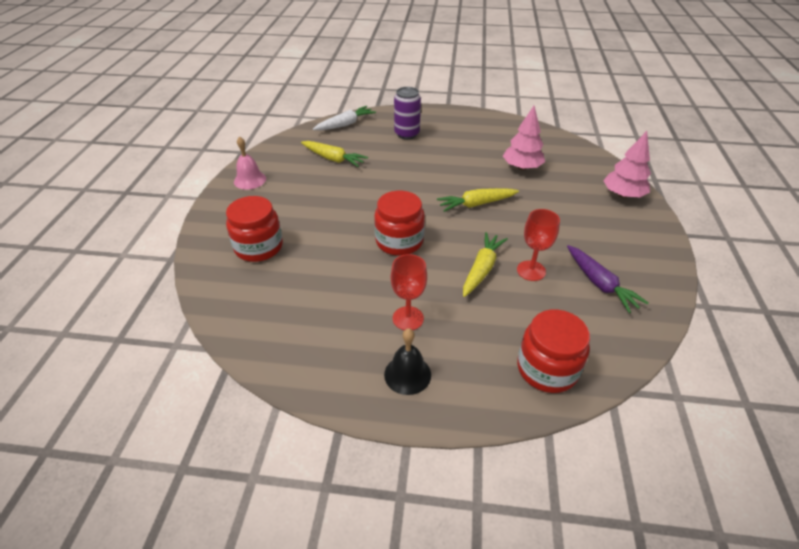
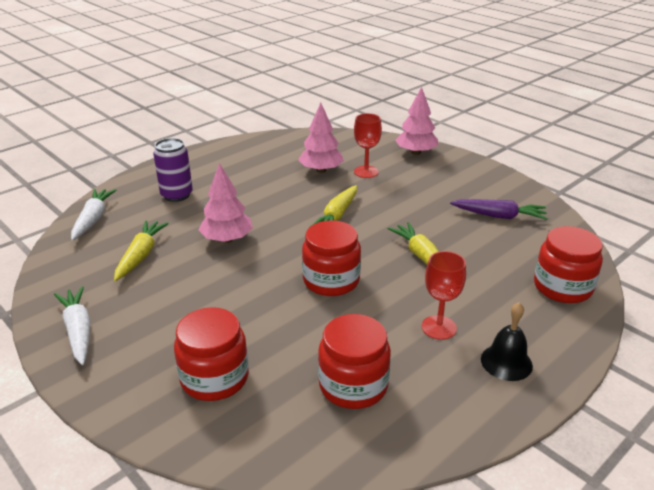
camera: 50 degrees left, 10 degrees down
pink bell [234,136,266,190] -> white carrot [54,286,90,365]
yellow carrot [301,141,368,167] -> yellow carrot turned 60 degrees counterclockwise [114,220,169,281]
red goblet [517,209,560,281] -> red goblet moved to [354,113,382,178]
none -> pink tree [199,163,253,243]
none -> red jar [318,314,391,409]

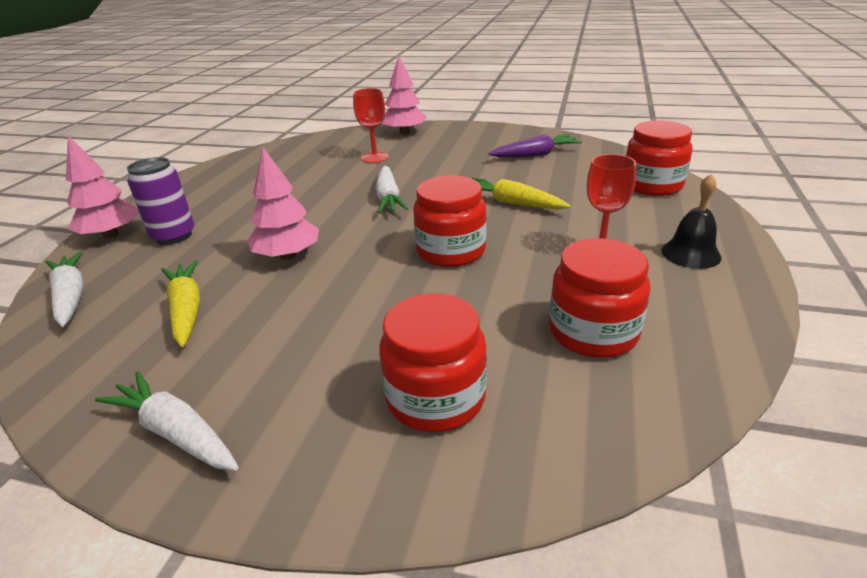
camera: 30 degrees left, 0 degrees up
pink tree [298,103,344,173] -> pink tree moved to [66,135,139,239]
yellow carrot [311,185,357,226] -> white carrot [376,166,408,213]

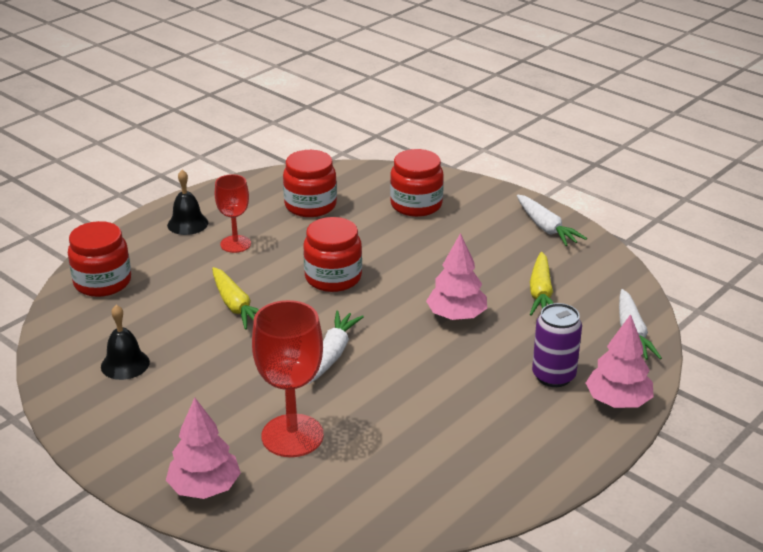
camera: 155 degrees left, 0 degrees up
red goblet [353,88,389,163] -> red goblet [252,300,324,457], size x1.63
purple carrot [488,134,582,157] -> black bell [101,305,150,380]

